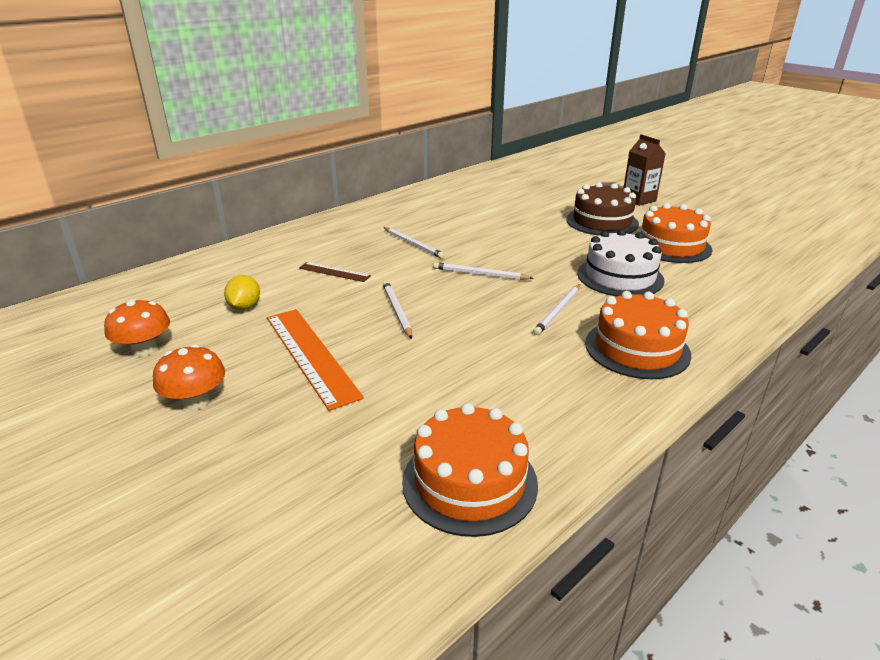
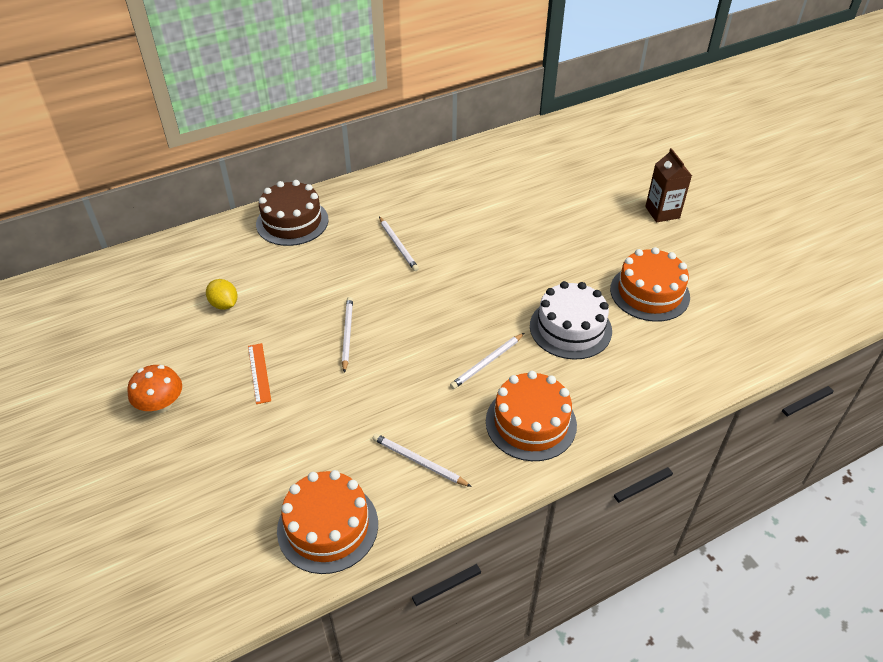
camera: 15 degrees right, 15 degrees up
orange mushroom [104,299,170,357] -> none
yellow lemon [224,275,260,310] -> yellow lemon turned 60 degrees counterclockwise [206,279,238,310]
orange ruler [267,309,364,411] -> orange ruler [248,343,271,404], size x0.51
brown ruler [299,262,371,282] -> none
white pencil [434,262,533,280] -> white pencil moved to [372,434,472,487]
brown cake [566,182,639,236] -> brown cake moved to [256,180,329,246]

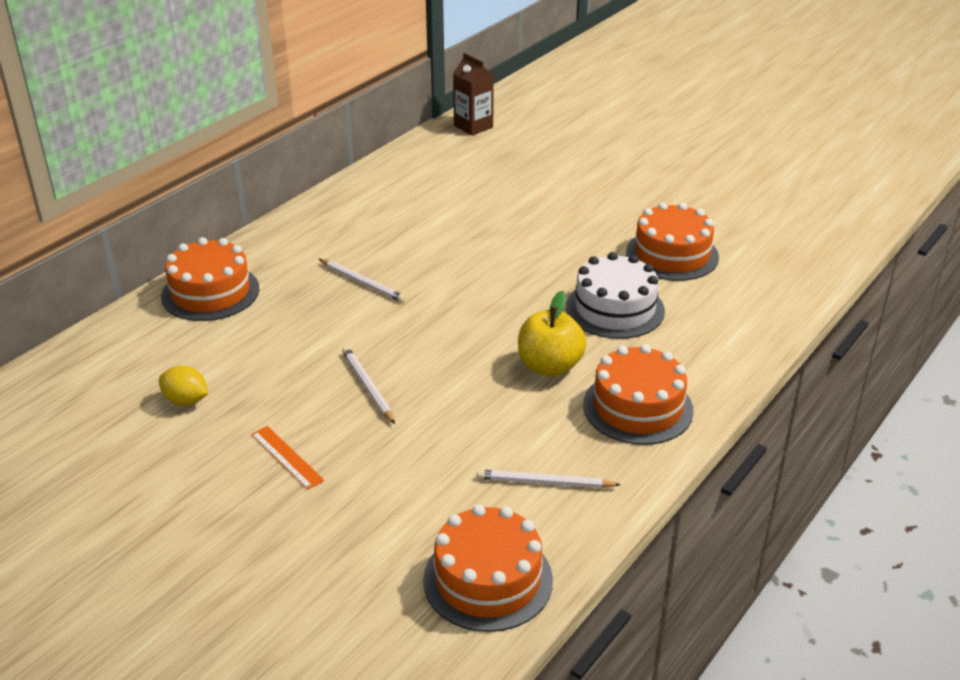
camera: 25 degrees left, 10 degrees down
orange mushroom [127,365,182,413] -> none
brown cake [256,180,329,246] -> orange cake [161,237,259,321]
white pencil [450,333,524,389] -> yellow apple [518,291,587,377]
brown carton [645,148,692,223] -> brown carton moved to [453,53,494,136]

